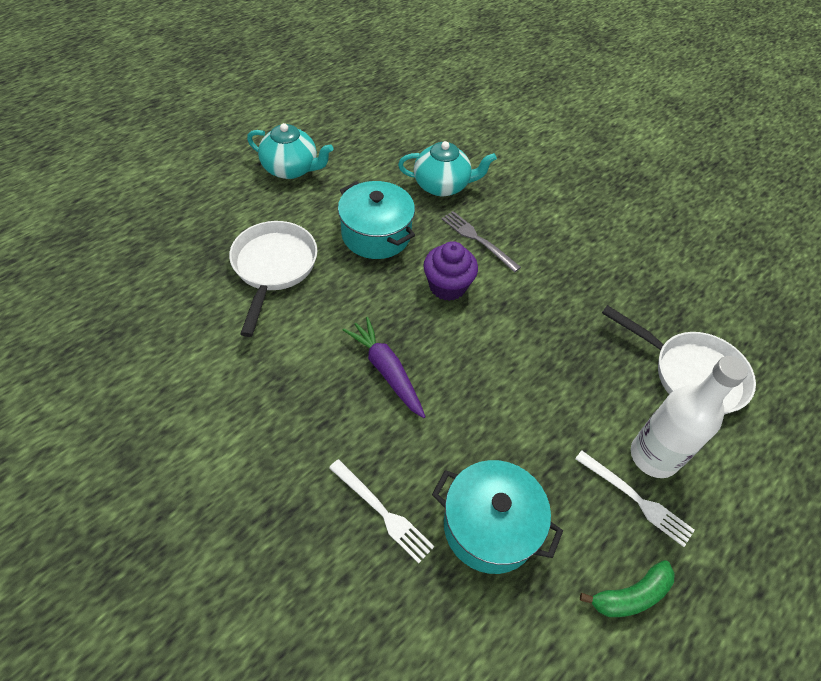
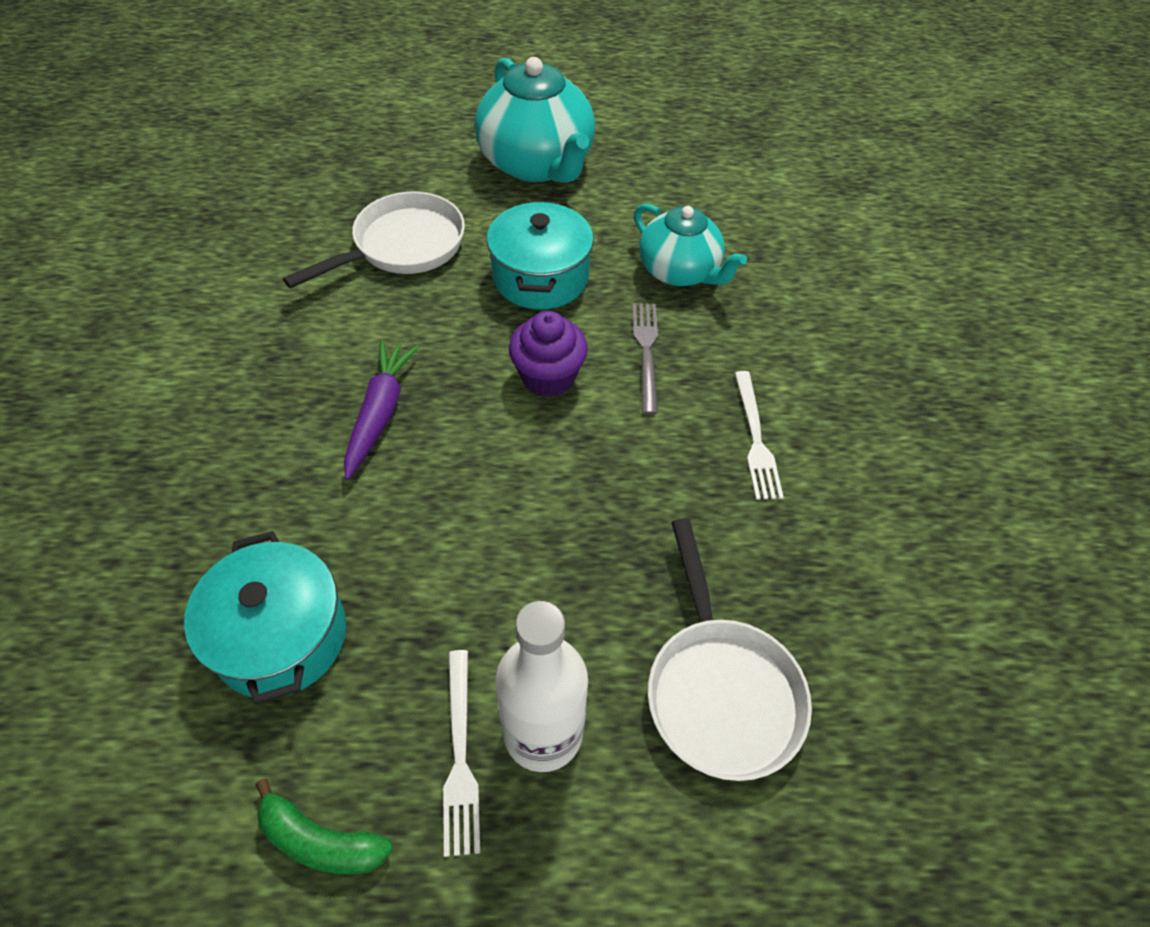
camera: 45 degrees right, 0 degrees up
turquoise teapot [247,123,333,179] -> turquoise teapot [475,57,595,183], size x1.56
white fork [329,459,435,564] -> white fork moved to [735,371,784,500]

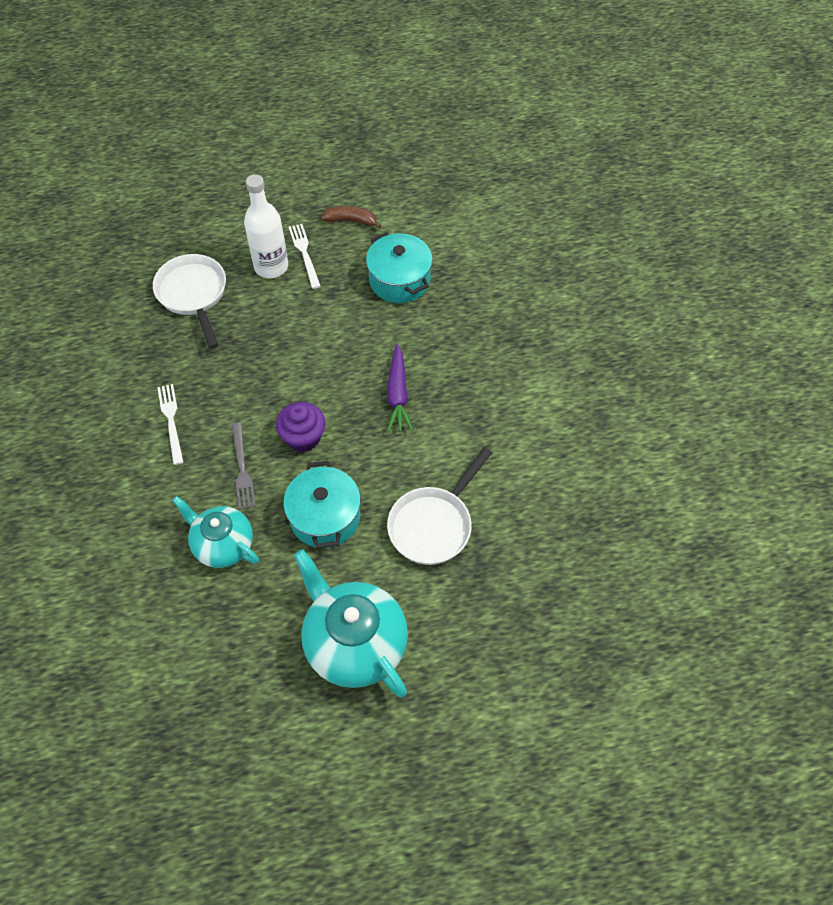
camera: 170 degrees right, 5 degrees up
green banana [256,778,393,875] -> brown banana [321,206,381,229]

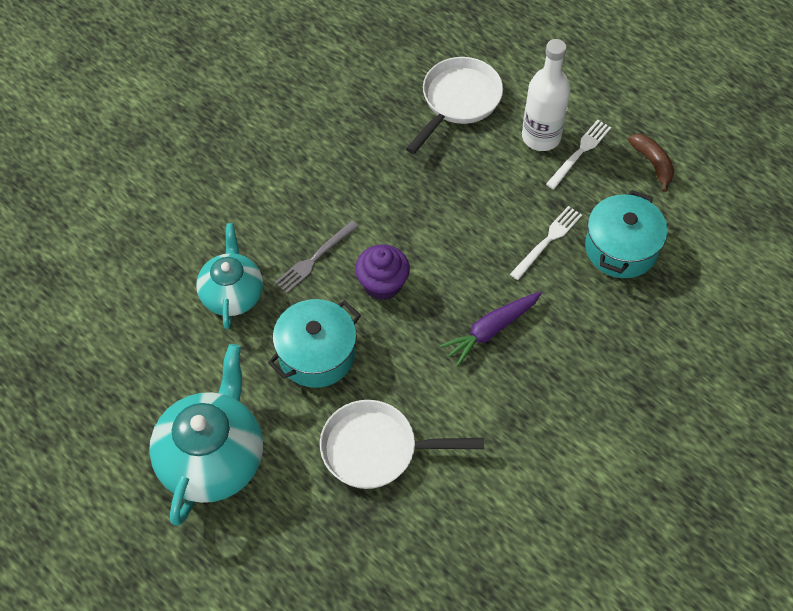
camera: 55 degrees right, 0 degrees up
white fork [157,384,183,465] -> white fork moved to [510,206,582,280]

